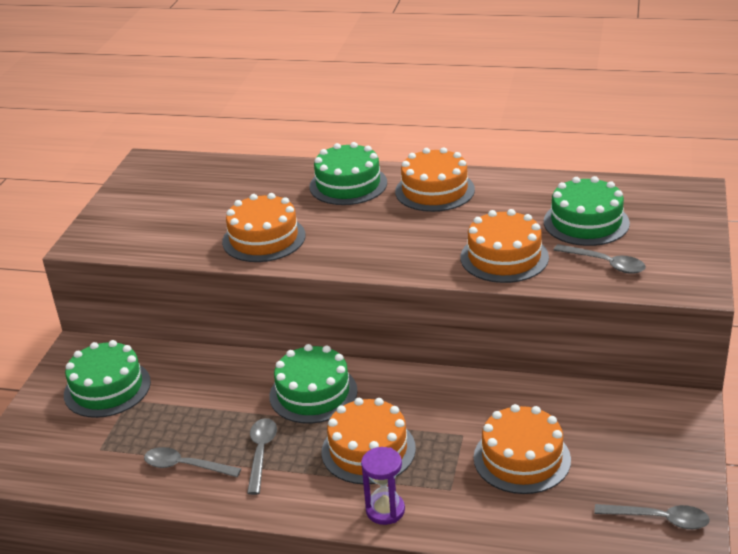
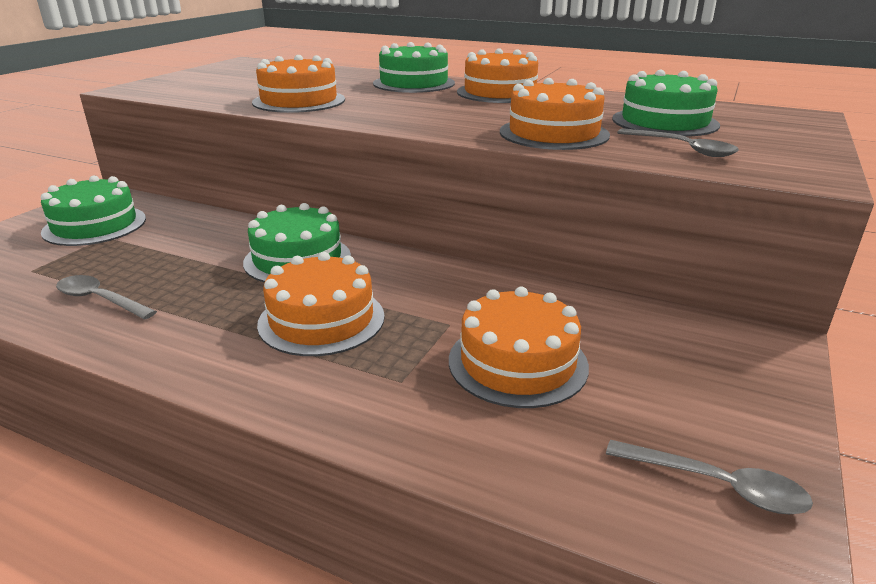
camera: 10 degrees right, 5 degrees down
grey spoon [247,418,277,495] -> none
purple hourglass [361,447,405,525] -> none

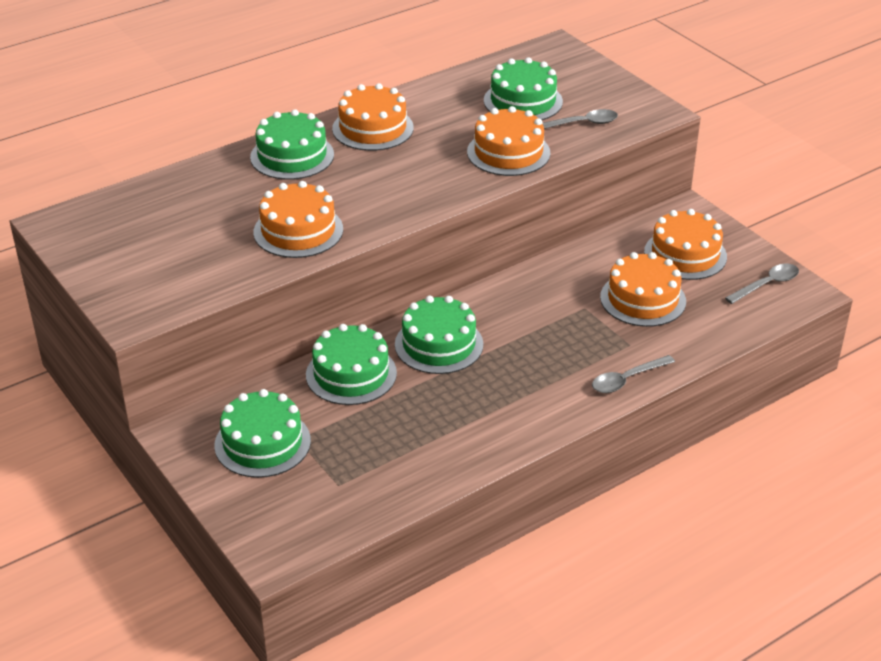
camera: 60 degrees left, 10 degrees up
grey spoon [56,275,157,319] -> grey spoon moved to [592,355,675,393]
orange cake [257,252,385,356] -> orange cake moved to [644,209,727,280]
none -> green cake [306,324,397,405]

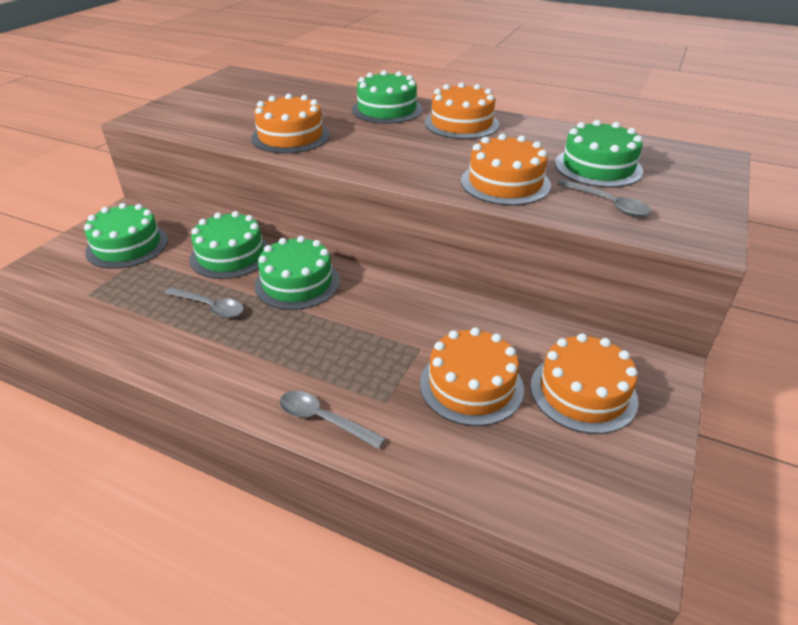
camera: 60 degrees right, 0 degrees up
grey spoon [725,264,799,304] -> grey spoon moved to [164,287,244,318]

